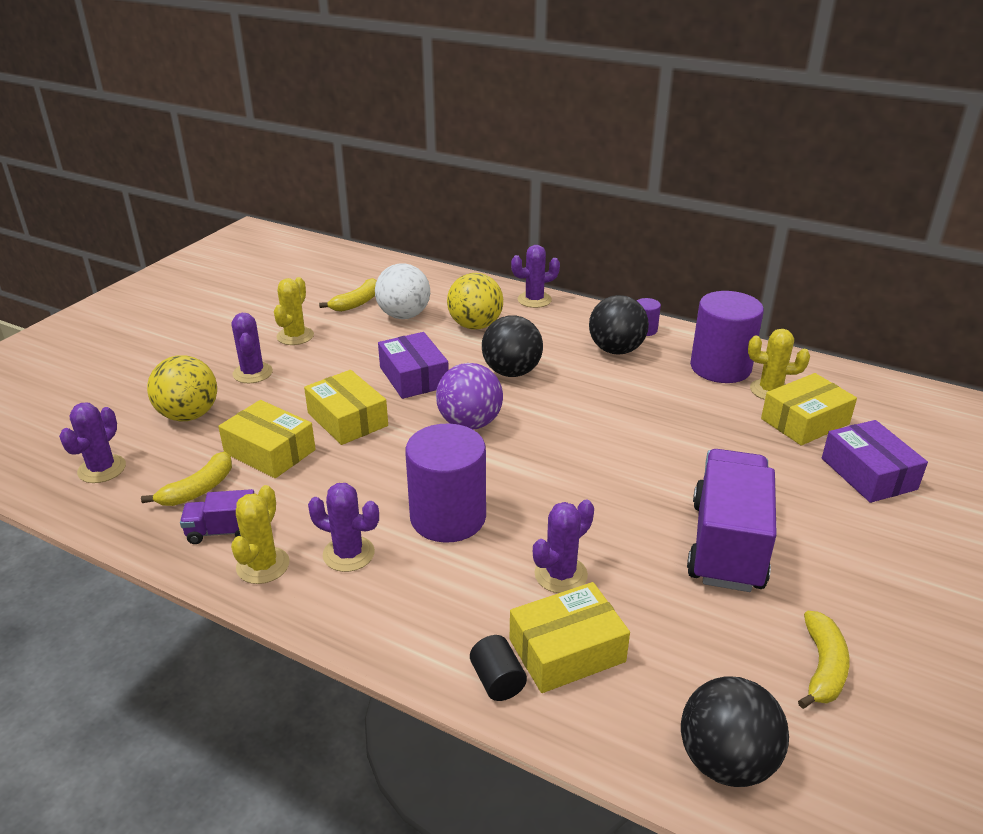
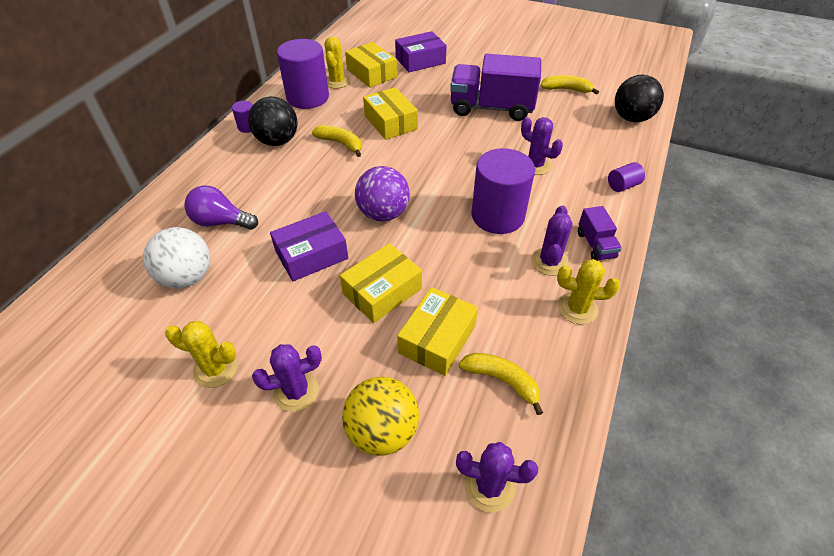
camera: 95 degrees left, 15 degrees up
purple truck [180,489,254,544] -> purple truck moved to [578,206,622,261]
yellow banana [319,278,377,312] -> yellow banana moved to [312,125,362,157]
yellow ball [447,273,503,329] -> purple light bulb [184,186,258,230]
black cylinder [470,635,527,701] -> purple cylinder [608,162,645,192]
black ball [482,316,543,377] -> none
yellow box [510,582,630,693] -> yellow box moved to [363,87,418,140]
purple cactus [511,245,560,308] -> none

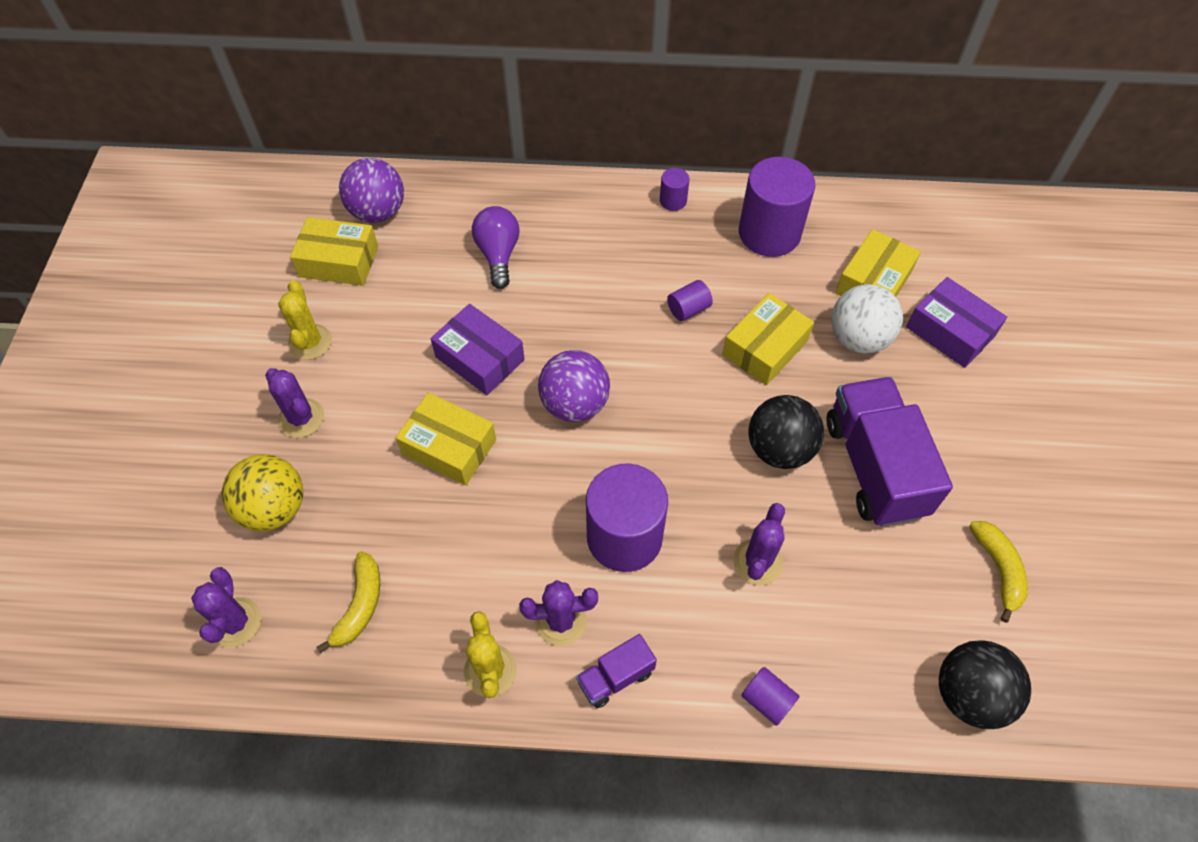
camera: 70 degrees right, 10 degrees up
white ball [143,227,210,288] -> white ball moved to [831,284,903,354]
black ball [248,96,297,146] -> black ball moved to [748,395,824,469]
yellow banana [312,125,362,157] -> purple cylinder [667,280,713,321]
yellow cactus [325,36,350,89] -> none
yellow box [397,287,478,376] -> yellow box moved to [290,217,378,286]
none -> purple ball [339,158,404,223]

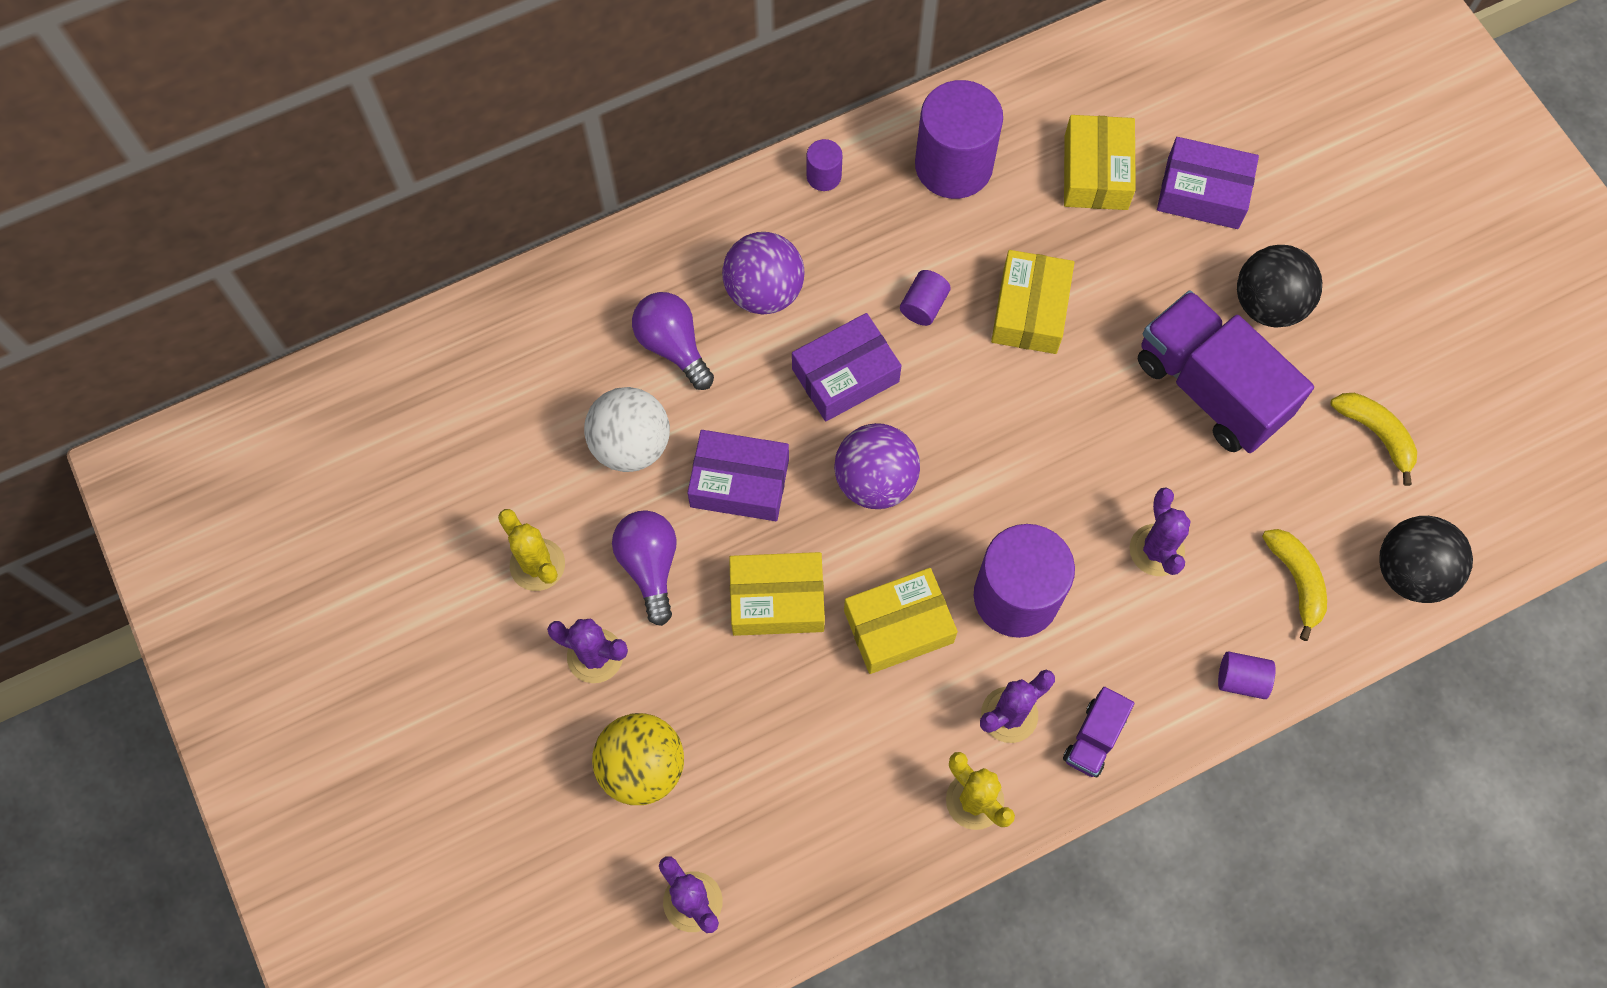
camera: 30 degrees left, 10 degrees up
yellow box [290,217,378,286] -> yellow box moved to [844,568,958,674]
yellow banana [316,551,380,653] -> yellow banana moved to [1262,529,1327,641]
purple ball [339,158,404,223] -> purple ball moved to [722,232,805,315]
black ball [748,395,824,469] -> black ball moved to [1237,245,1322,328]
white ball [831,284,903,354] -> white ball moved to [584,387,670,472]
none -> purple light bulb [612,510,676,626]
none -> purple box [792,313,902,421]

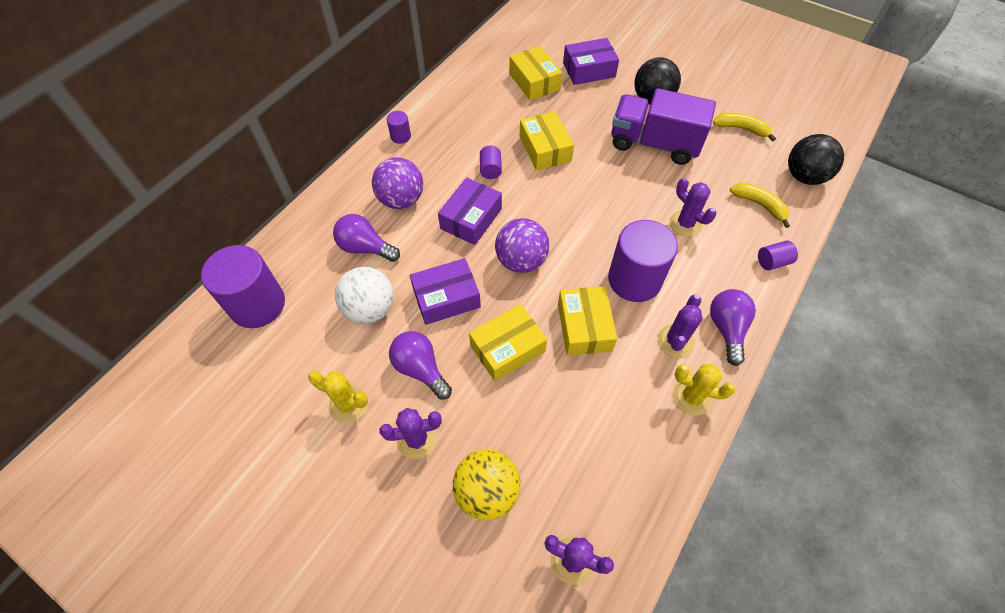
camera: 30 degrees left, 10 degrees down
yellow box [844,568,958,674] -> yellow box turned 45 degrees counterclockwise [558,286,617,356]
purple cylinder [915,80,1003,199] -> purple cylinder moved to [201,245,285,328]
purple truck [1063,687,1134,777] -> purple light bulb [710,289,756,366]

